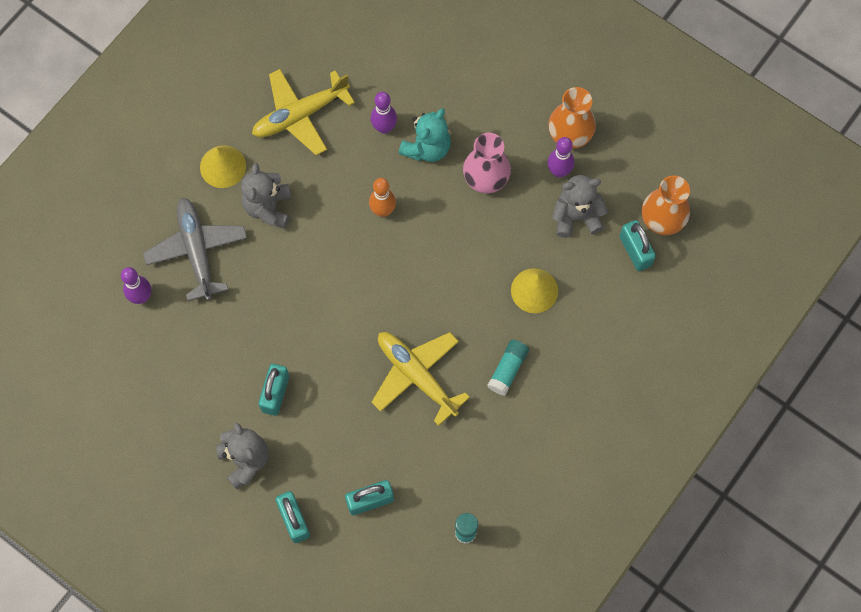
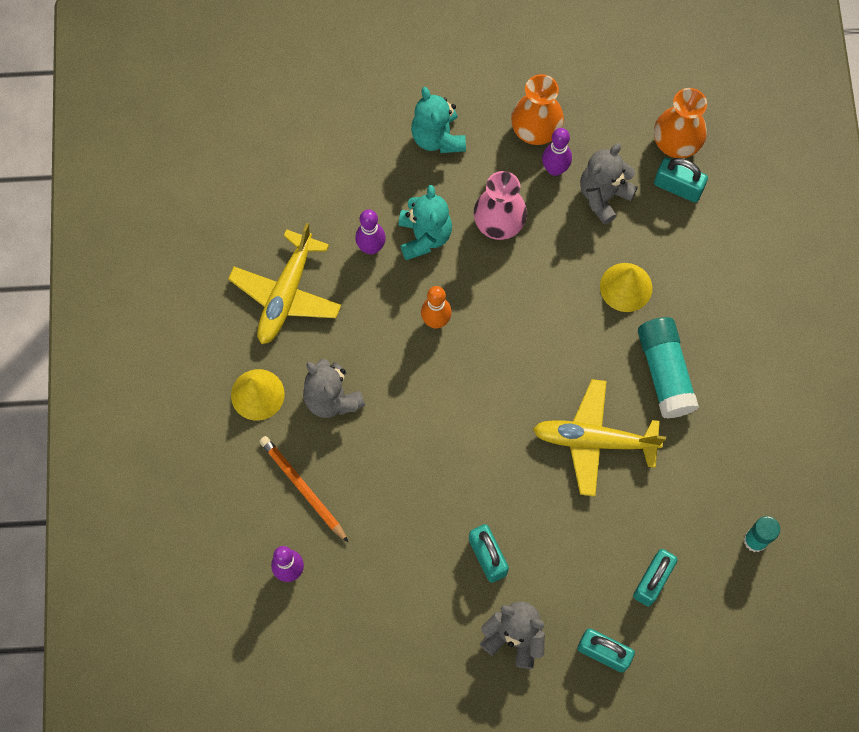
camera: 40 degrees left, 0 degrees up
grey plane [143,198,247,301] -> orange pencil [259,436,349,543]
turquoise glue stick [487,340,529,396] -> turquoise glue stick [638,317,699,419], size x1.59
none -> turquoise teddy bear [411,87,466,153]

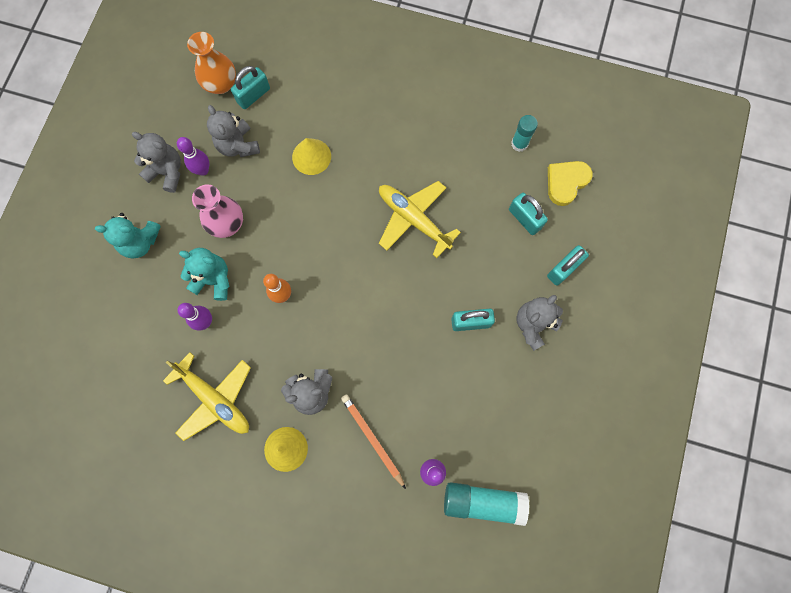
camera: 70 degrees left, 5 degrees up
orange pencil [259,436,349,543] -> orange pencil turned 75 degrees clockwise [341,394,406,489]
orange vase [511,74,564,145] -> grey teddy bear [132,132,181,193]
yellow plane [533,379,666,496] -> yellow plane turned 105 degrees clockwise [379,181,461,258]
turquoise glue stick [638,317,699,419] -> turquoise glue stick moved to [444,482,529,526]
none -> yellow heart [548,161,593,206]

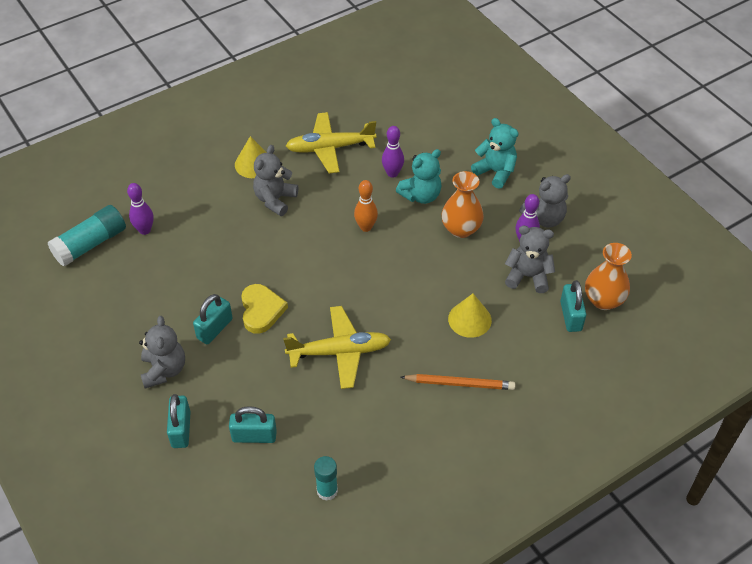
camera: 130 degrees right, 25 degrees down
turquoise teddy bear [95,213,161,259] -> turquoise teddy bear turned 90 degrees clockwise [471,118,519,189]
pink vase [192,184,243,238] -> orange vase [441,171,484,238]
orange pencil [341,394,406,489] -> orange pencil moved to [401,374,515,390]
yellow heart [548,161,593,206] -> yellow heart moved to [241,284,288,334]

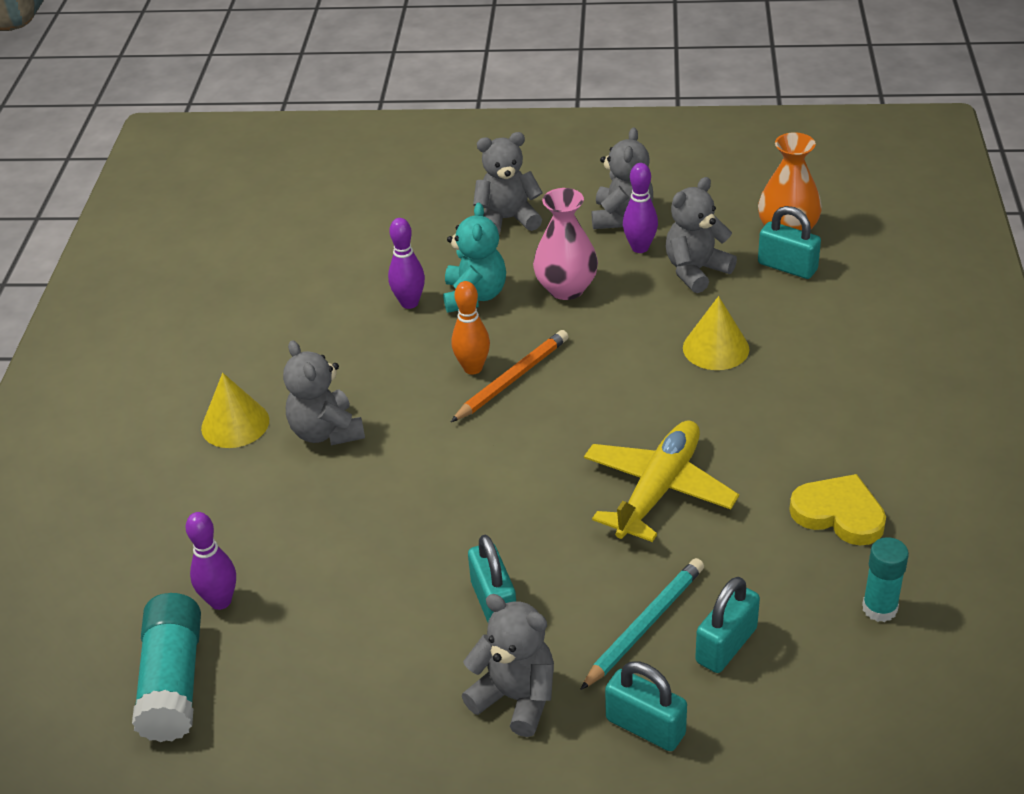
camera: 50 degrees left, 10 degrees down
yellow heart [241,284,288,334] -> yellow heart moved to [789,474,886,546]
yellow plane [286,112,376,173] -> none
orange pencil [401,374,515,390] -> orange pencil moved to [451,330,569,422]
orange vase [441,171,484,238] -> pink vase [533,188,598,300]
turquoise teddy bear [471,118,519,189] -> grey teddy bear [473,132,543,234]
none -> turquoise pencil [580,558,704,690]

